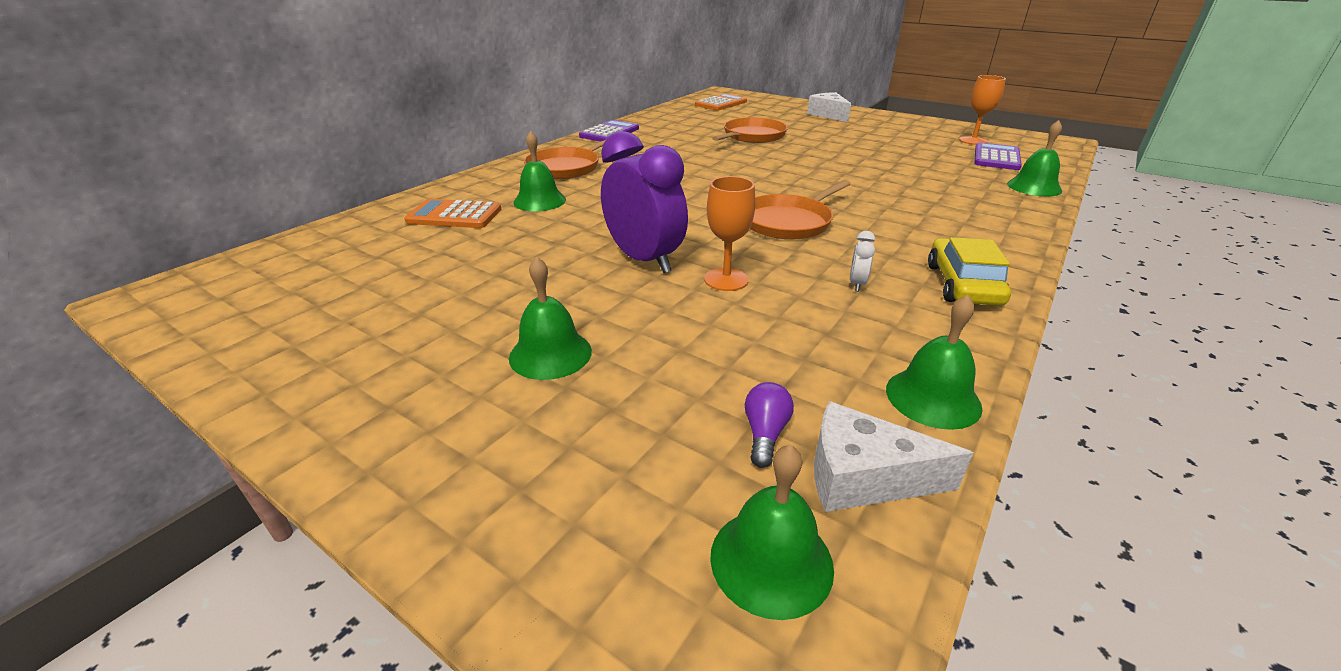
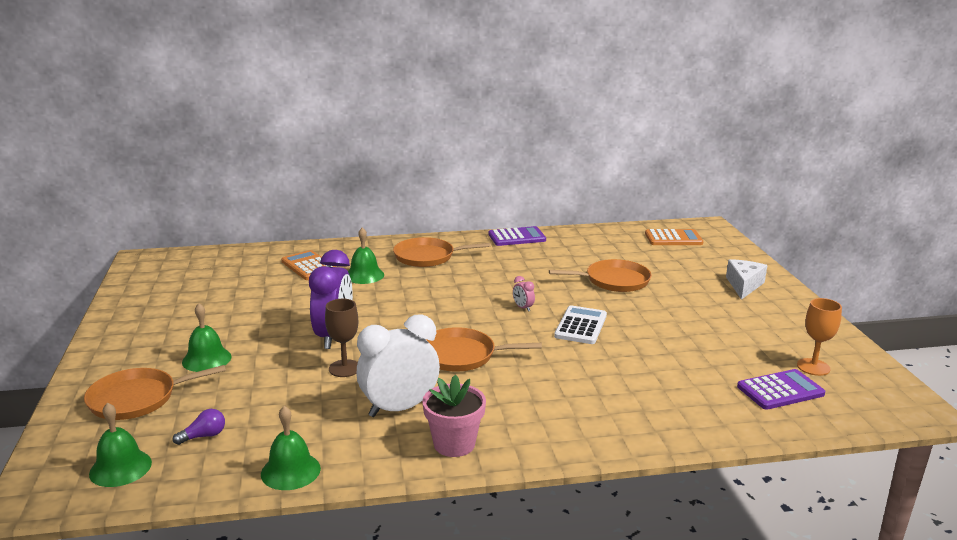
camera: 45 degrees right, 10 degrees down
orange goblet [704,176,755,291] -> brown goblet [325,299,358,377]
white cheese [814,401,973,512] -> none
white clock [850,231,875,291] -> white clock [356,314,440,417], size x2.48
yellow car [928,237,1011,306] -> pink flower pot [422,375,486,457]
green bell [1007,120,1062,197] -> none
none -> orange pan [84,365,226,420]
none -> pink clock [513,276,535,312]
none -> white calculator [554,305,607,344]

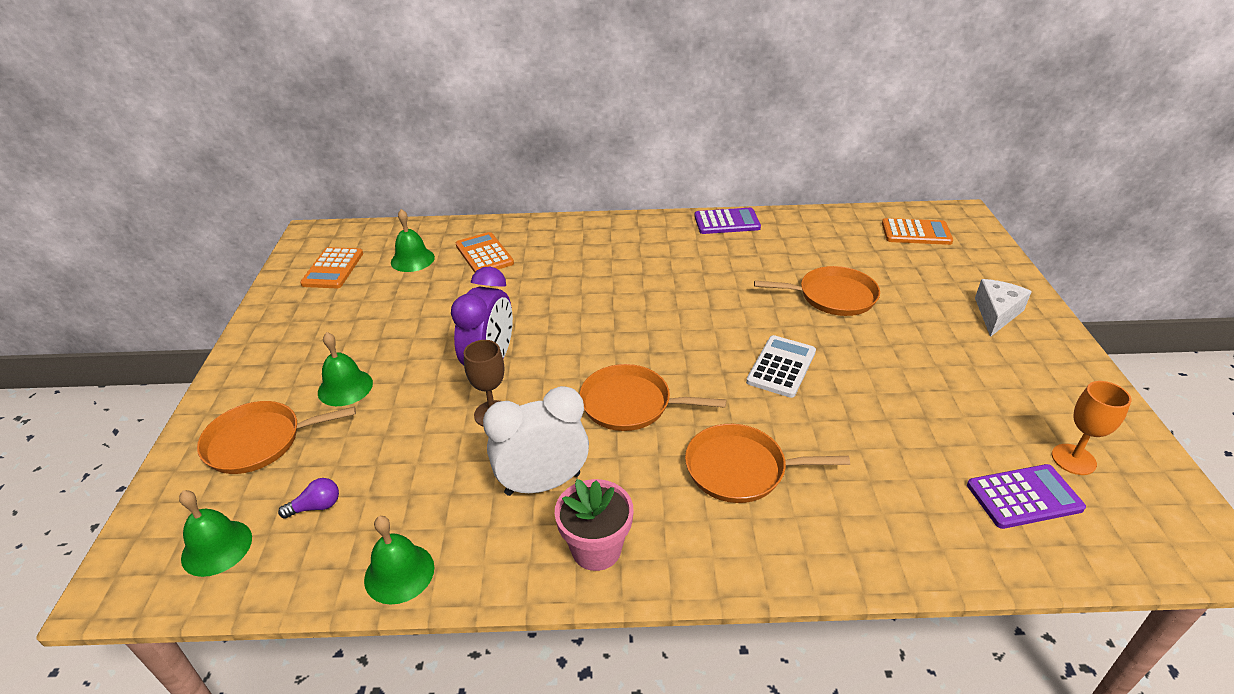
camera: 10 degrees right, 15 degrees up
green bell [348,227,384,284] -> green bell moved to [391,209,435,272]
orange pan [393,237,491,267] -> orange pan moved to [685,424,850,503]
pink clock [513,276,535,312] -> none
none -> orange calculator [300,247,363,288]

